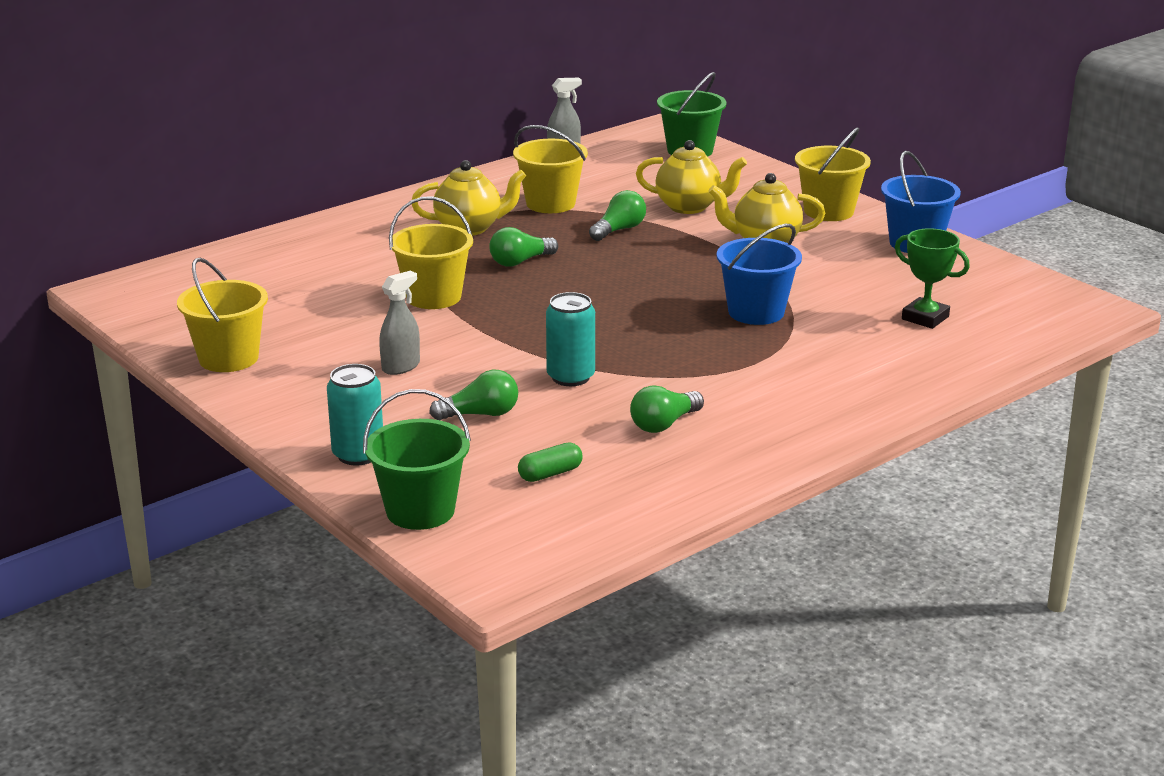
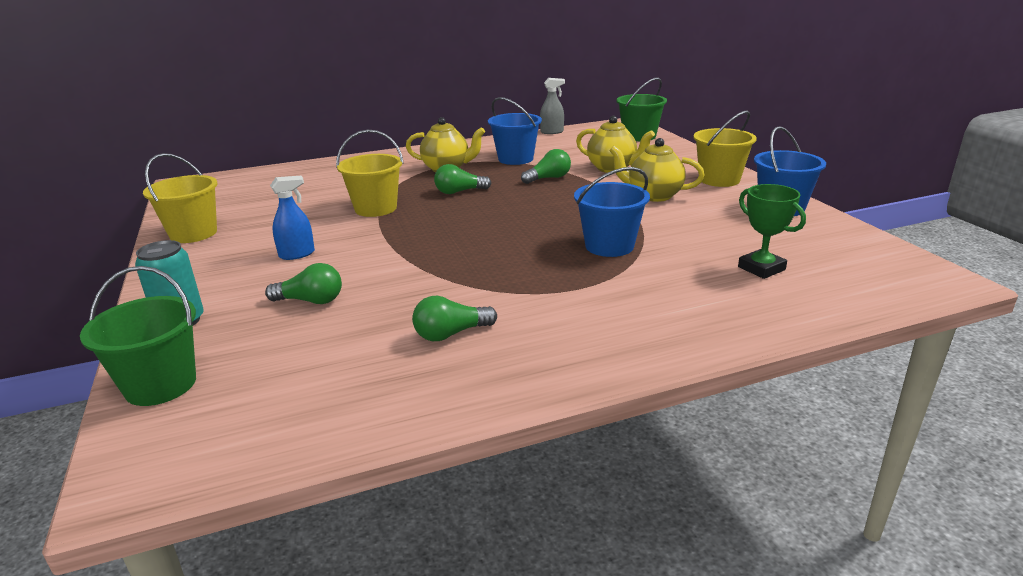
camera: 20 degrees right, 0 degrees up
grey spray bottle [379,271,420,375] -> blue spray bottle [270,176,315,260]
yellow bucket [513,125,588,213] -> blue bucket [488,97,542,165]
green capsule [518,443,583,482] -> none
turquoise can [546,292,595,386] -> none

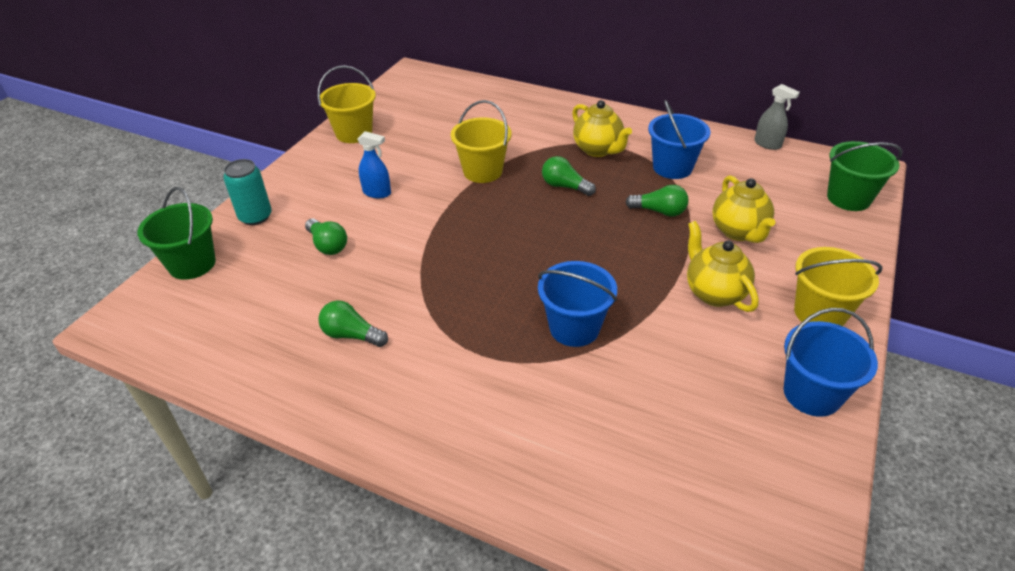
camera: 45 degrees right, 15 degrees up
green trophy [738,184,806,279] -> none

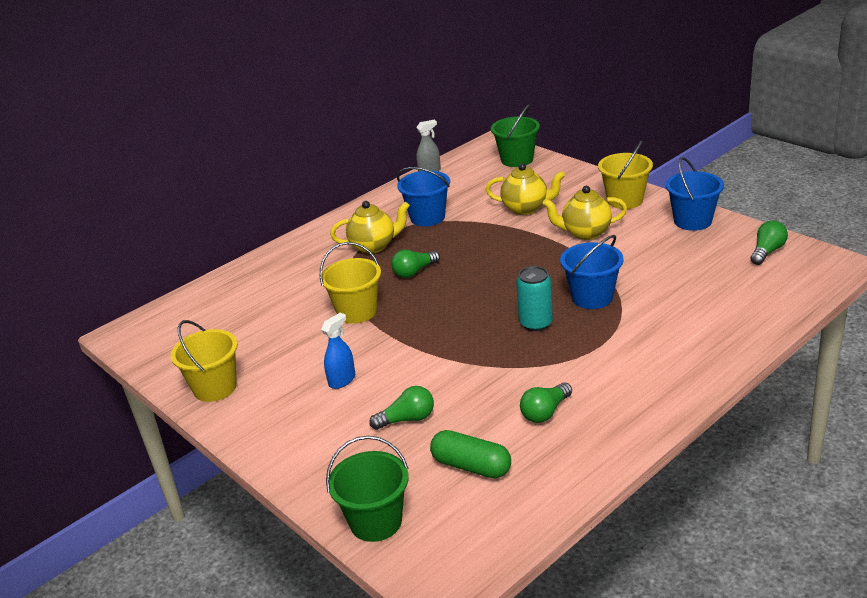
camera: 65 degrees left, 10 degrees down
turquoise can [223,159,272,225] -> turquoise can moved to [516,266,553,331]
green light bulb [626,185,688,217] -> green light bulb moved to [750,220,788,265]
none -> green capsule [430,430,511,478]

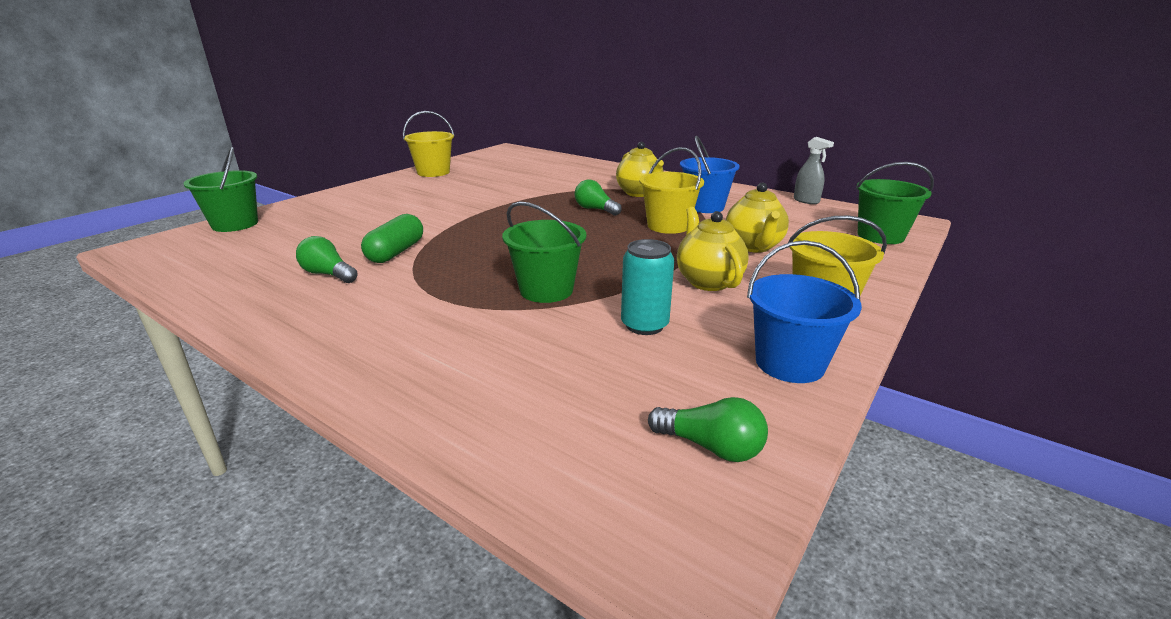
camera: 75 degrees right, 5 degrees down
yellow bucket [320,242,381,324] -> yellow bucket moved to [639,147,704,234]
blue spray bottle [321,312,355,389] -> none
green light bulb [369,386,434,430] -> none
green capsule [430,430,511,478] -> green capsule moved to [361,214,423,263]
turquoise can [516,266,553,331] -> turquoise can moved to [621,239,674,335]
blue bucket [560,235,624,309] -> green bucket [502,202,586,303]

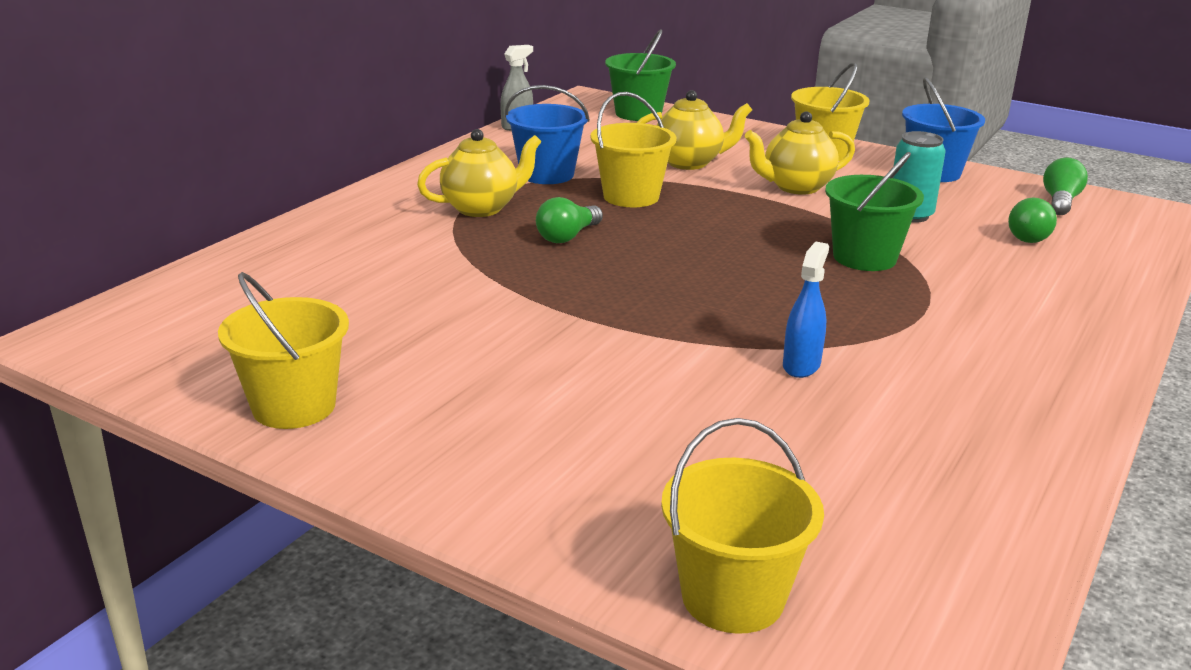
camera: 95 degrees left, 0 degrees up
green bucket [183,147,258,232] -> yellow bucket [661,418,824,634]
green light bulb [296,236,358,283] -> green light bulb moved to [1008,198,1057,243]
green capsule [361,214,423,263] -> blue spray bottle [783,242,829,378]

